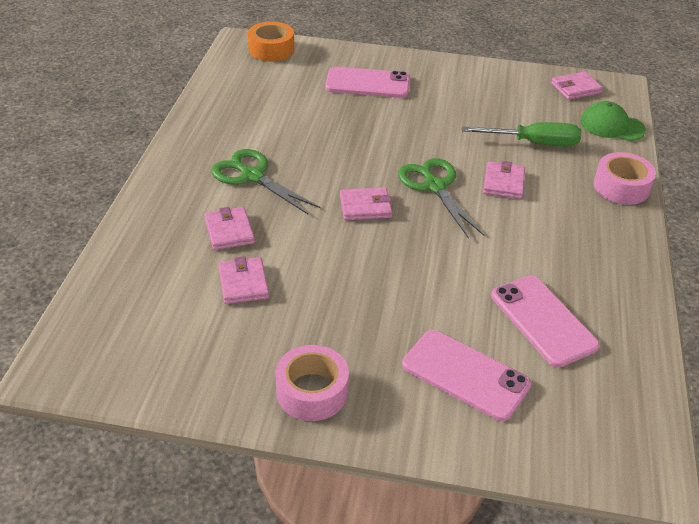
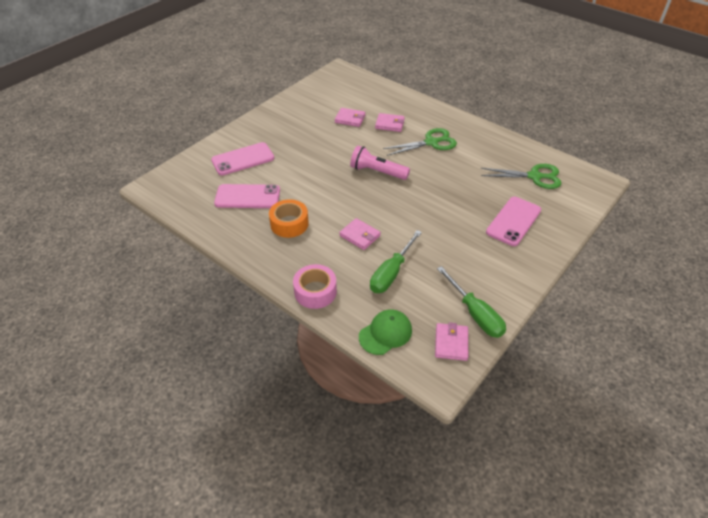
camera: 120 degrees right, 5 degrees up
orange tape [248,21,294,61] -> orange tape moved to [269,199,309,238]
pink tape [275,345,349,421] -> none
pink wallet [340,187,392,220] -> pink flashlight [350,146,410,180]
green scissors [398,158,484,239] -> green scissors moved to [481,164,562,189]
none -> green screwdriver [437,266,506,338]

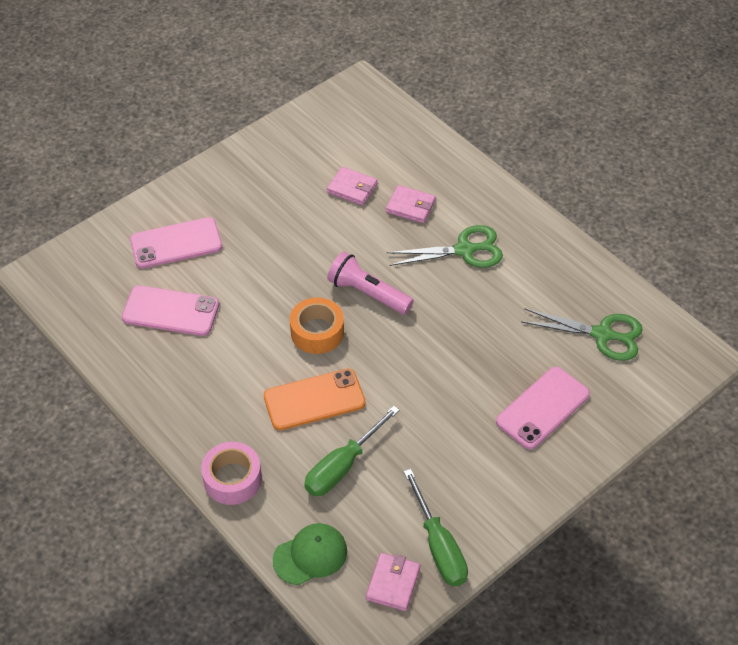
camera: 10 degrees right, 5 degrees up
orange tape [269,199,309,238] -> orange tape moved to [290,297,344,354]
pink wallet [339,218,381,250] -> orange phone [264,368,366,430]

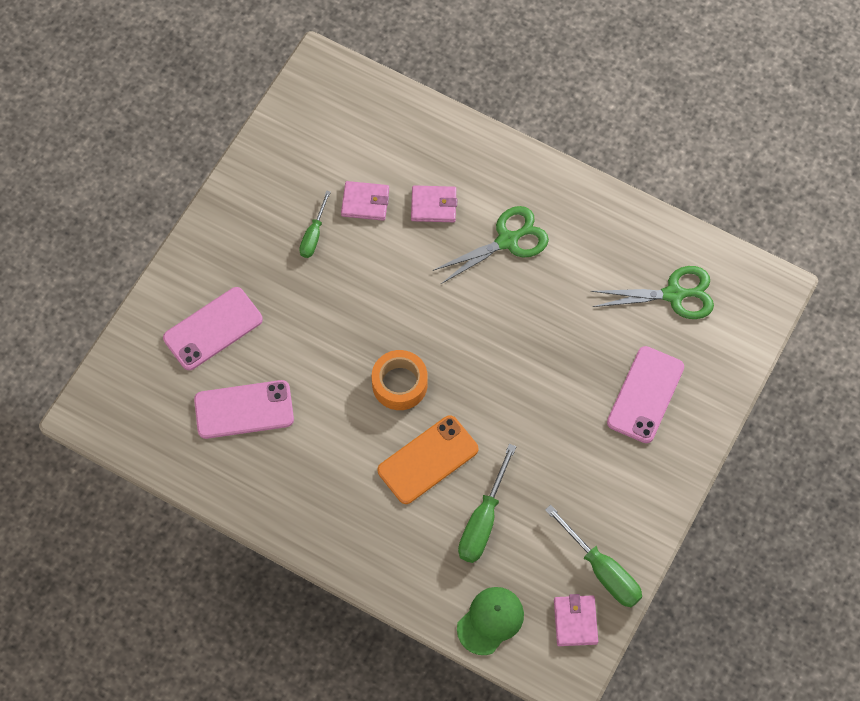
camera: 20 degrees left, 15 degrees up
pink tape [201,442,262,505] -> none
pink flashlight [327,252,414,315] -> none
none -> green screwdriver [299,191,331,258]

